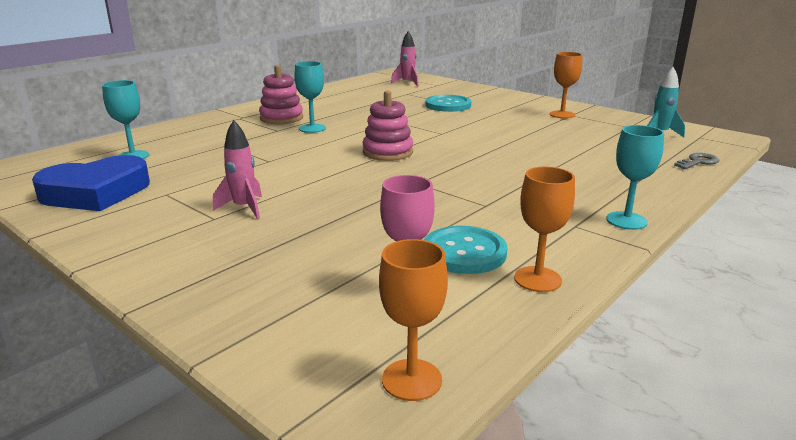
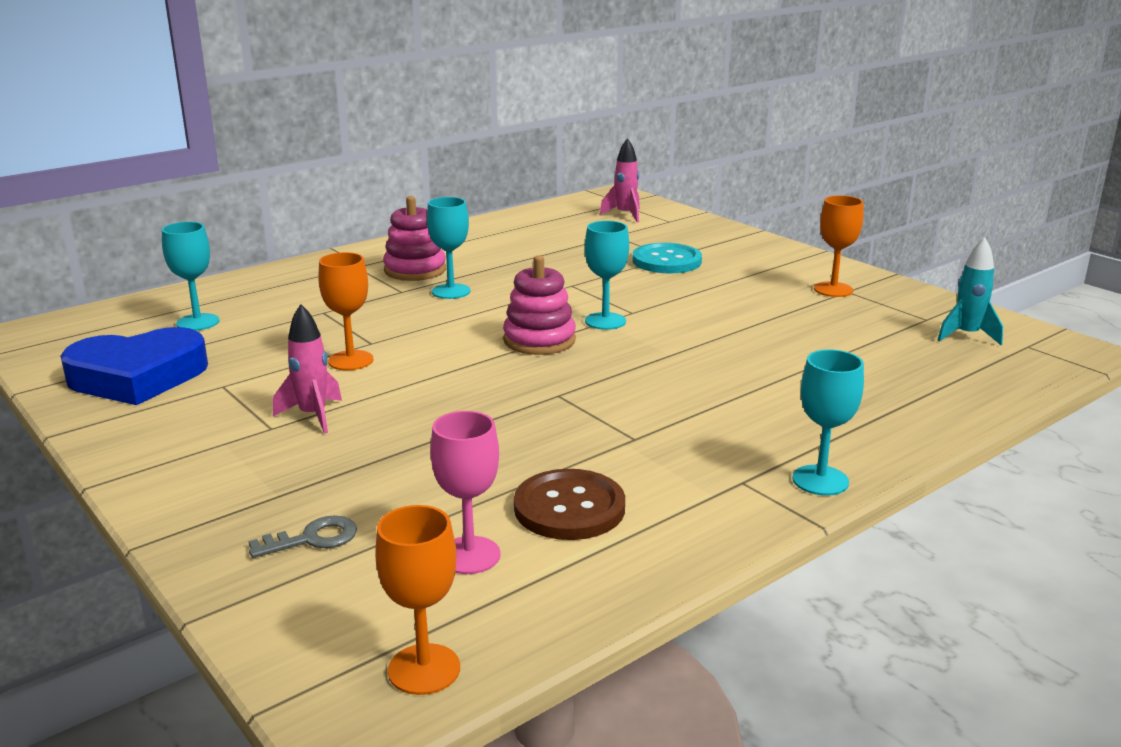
camera: 10 degrees right, 0 degrees up
turquoise button [424,226,507,274] -> brown button [514,469,625,540]
orange goblet [514,167,575,292] -> orange goblet moved to [318,252,373,370]
grey key [674,153,719,169] -> grey key moved to [249,515,357,558]
none -> turquoise goblet [585,221,629,330]

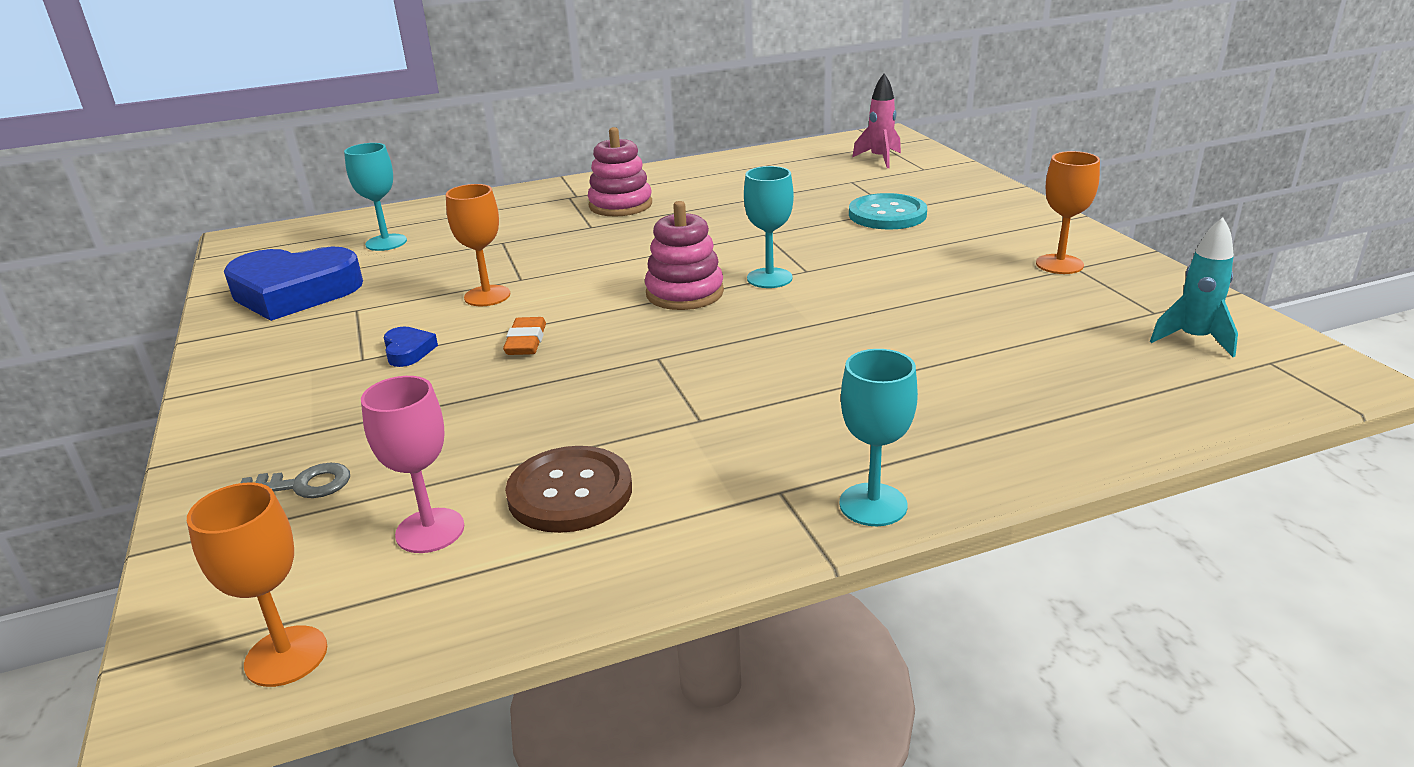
camera: 20 degrees right, 5 degrees up
pink rocket [273,304,342,434] -> blue heart [383,326,438,367]
turquoise goblet [427,197,470,299] -> none
none -> orange eraser [503,317,546,355]

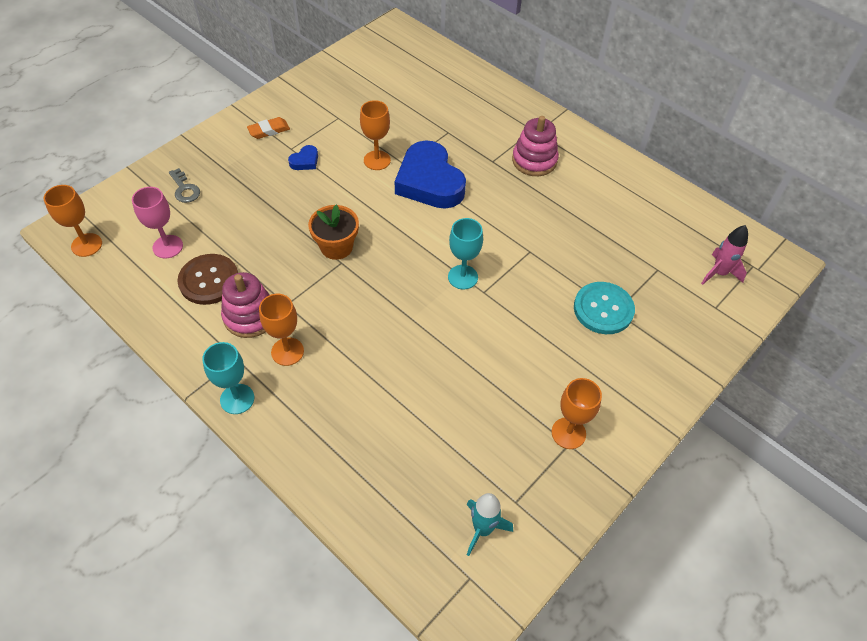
camera: 60 degrees right, 25 degrees up
blue heart [224,247,363,321] -> blue heart moved to [395,140,466,209]
turquoise goblet [344,143,407,251] -> none
orange eraser [503,317,546,355] -> orange eraser moved to [247,117,290,139]
pink stacking toy [645,201,724,310] -> pink stacking toy moved to [221,272,269,338]
none -> orange goblet [259,294,304,366]
none -> orange flower pot [308,204,359,260]

